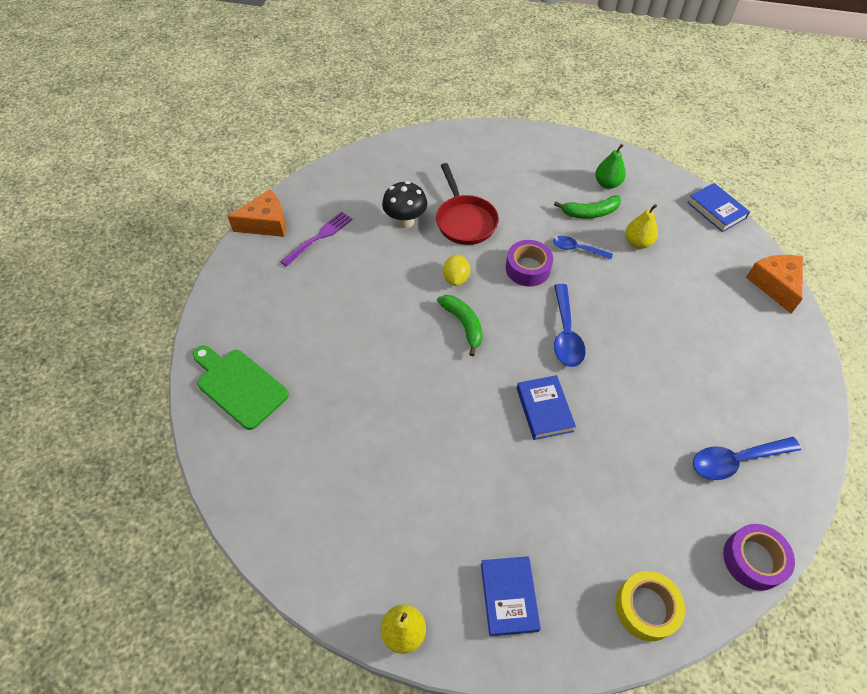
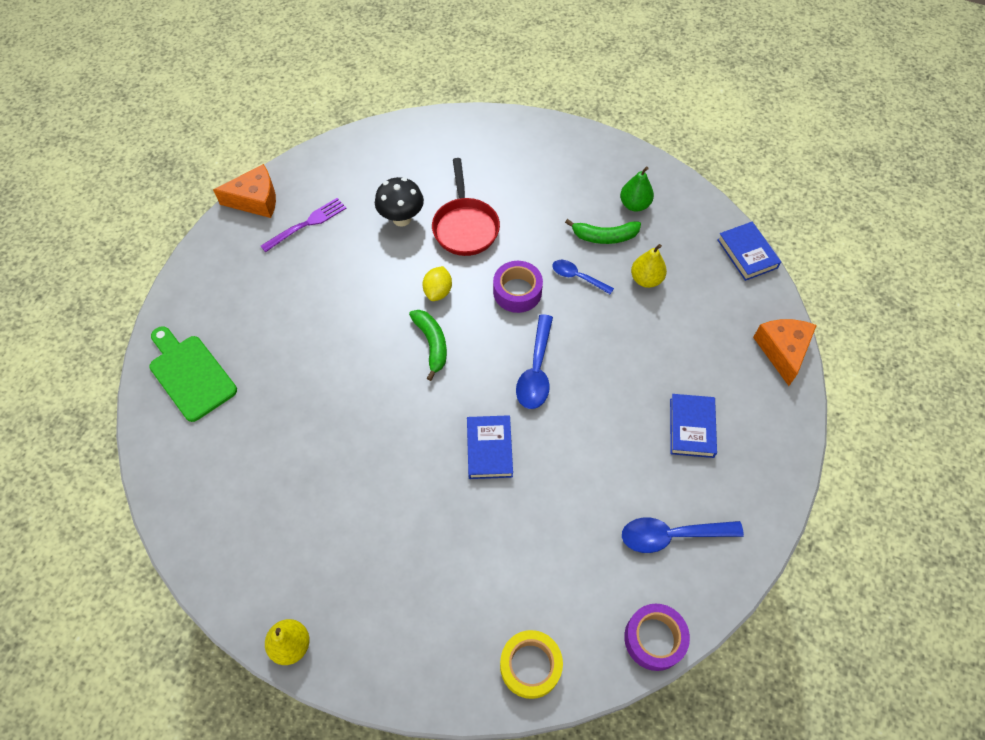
camera: 10 degrees right, 5 degrees up
blue book [481,556,541,636] -> blue book moved to [670,394,717,458]

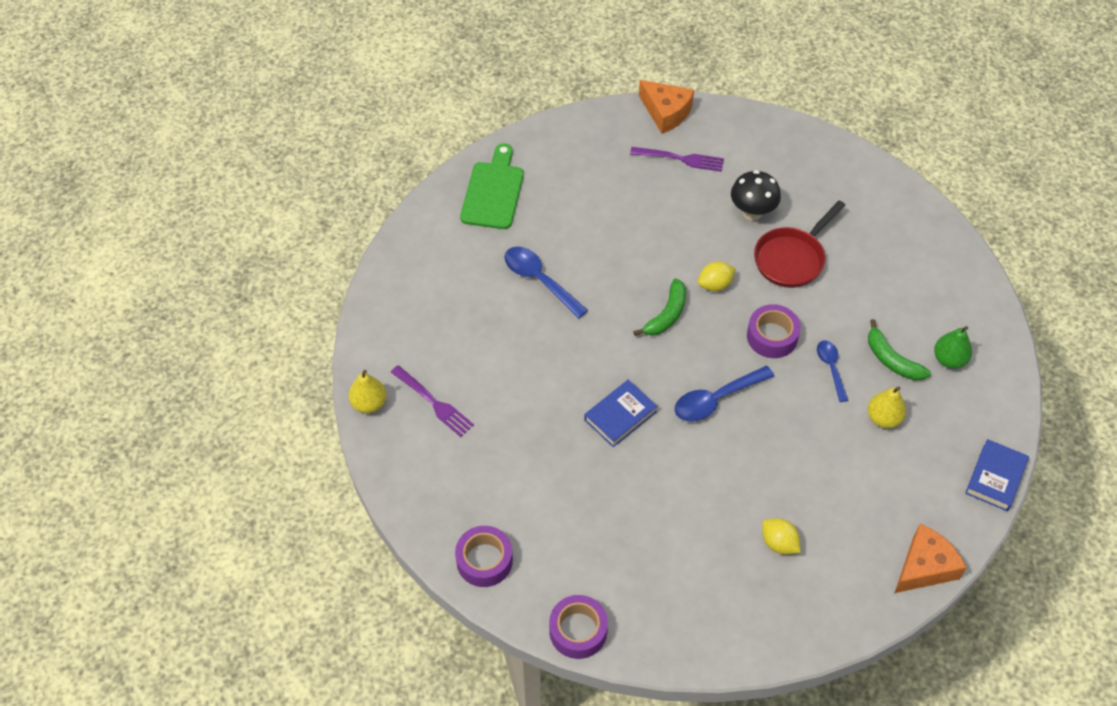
camera: 50 degrees right, 5 degrees down
yellow tape [500,630,563,699] -> purple tape [455,526,513,587]
blue spoon [622,517,744,553] -> blue spoon moved to [504,247,588,319]
blue book [670,394,717,458] -> yellow lemon [762,518,800,554]
none -> purple fork [391,365,474,437]

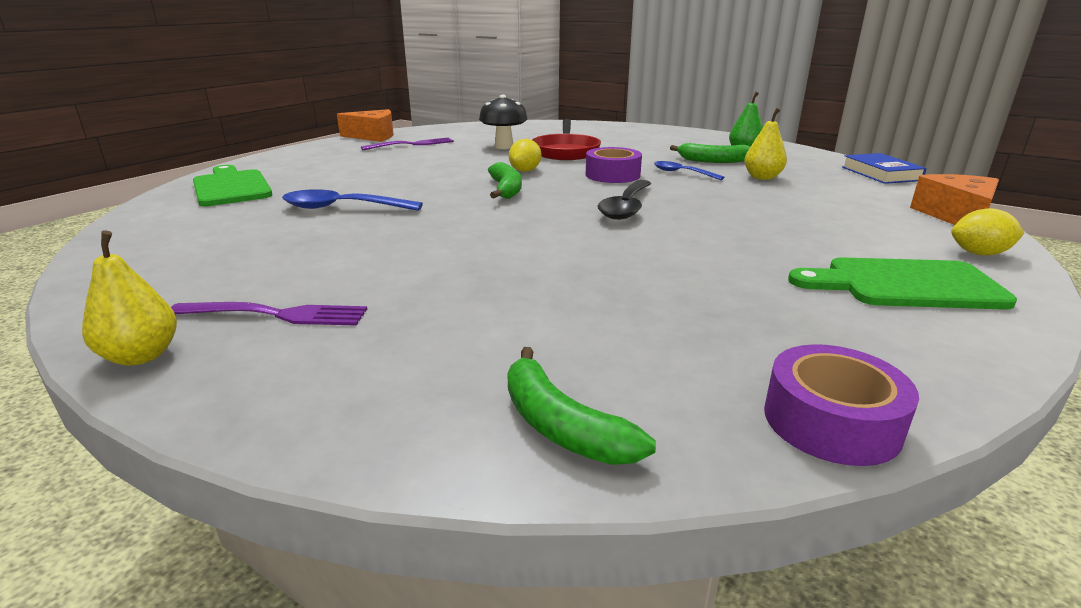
camera: 40 degrees left, 30 degrees down
purple tape [455,526,513,587] -> green banana [507,347,656,465]
blue book [584,380,657,447] -> none
blue spoon [675,366,774,422] -> black spoon [598,180,652,220]
yellow lemon [762,518,800,554] -> yellow lemon moved to [951,208,1024,256]
none -> green cutting board [788,257,1017,310]

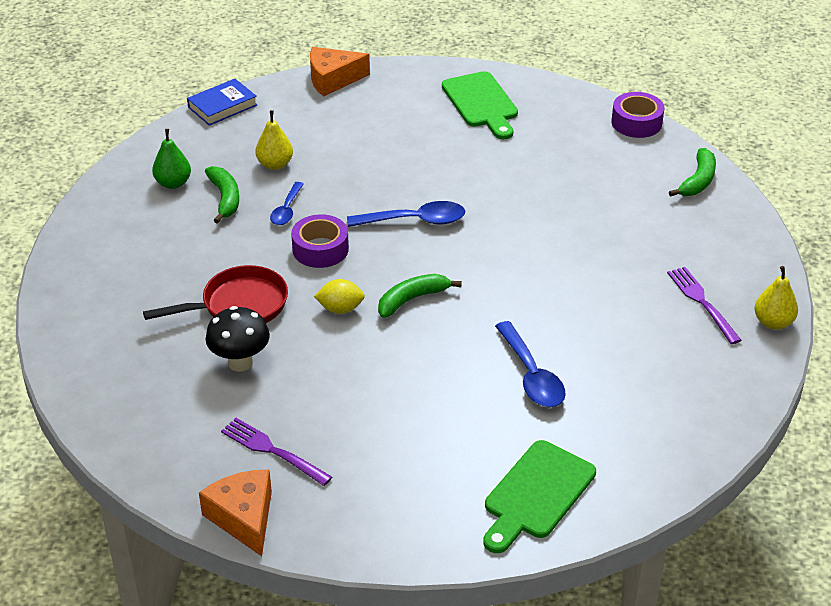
camera: 115 degrees left, 15 degrees up
black spoon [598,180,652,220] -> blue spoon [347,201,465,227]
yellow lemon [951,208,1024,256] -> none

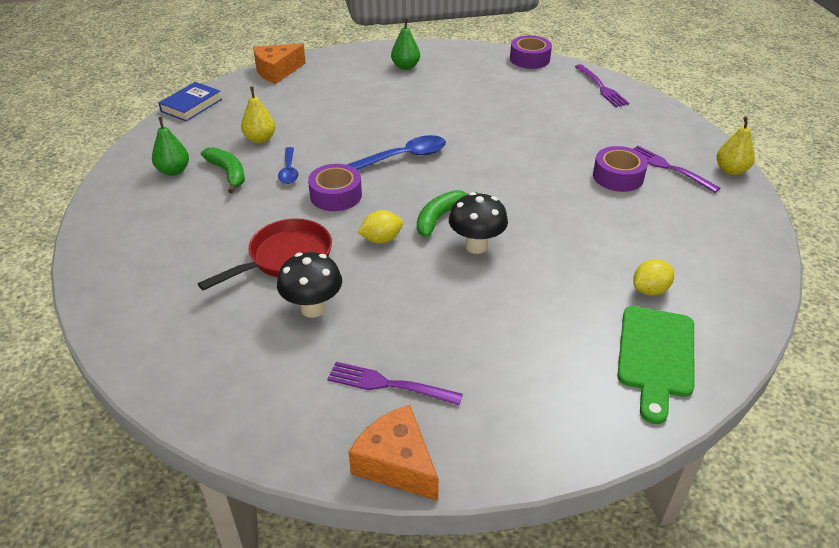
camera: 20 degrees left, 0 degrees up
green cutting board [442,71,518,139] -> green pear [391,18,420,70]
blue spoon [495,321,566,407] -> none
green banana [669,148,716,197] -> purple fork [575,64,629,107]
none -> black mushroom [449,192,508,254]
none -> purple tape [593,146,648,192]
none -> yellow lemon [633,259,674,295]

